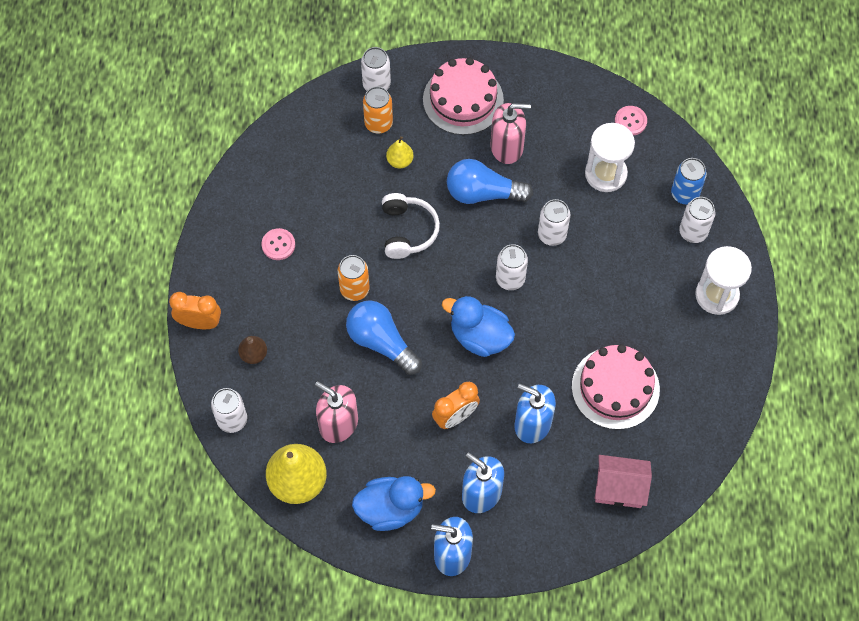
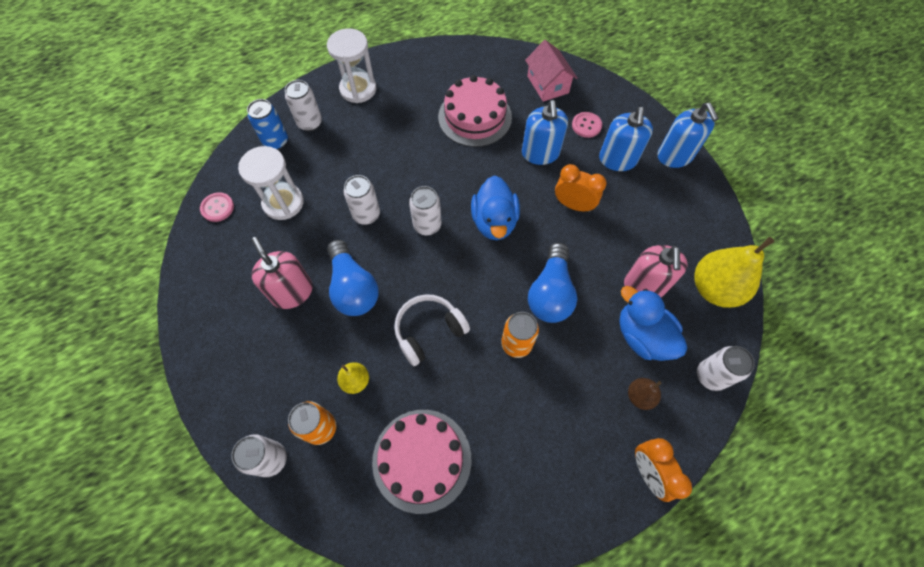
camera: 120 degrees left, 0 degrees up
pink button [262,228,295,260] -> pink button moved to [572,112,602,138]
blue duck [352,476,436,531] -> blue duck moved to [619,286,687,361]
pink cake [423,57,504,135] -> pink cake moved to [372,410,471,514]

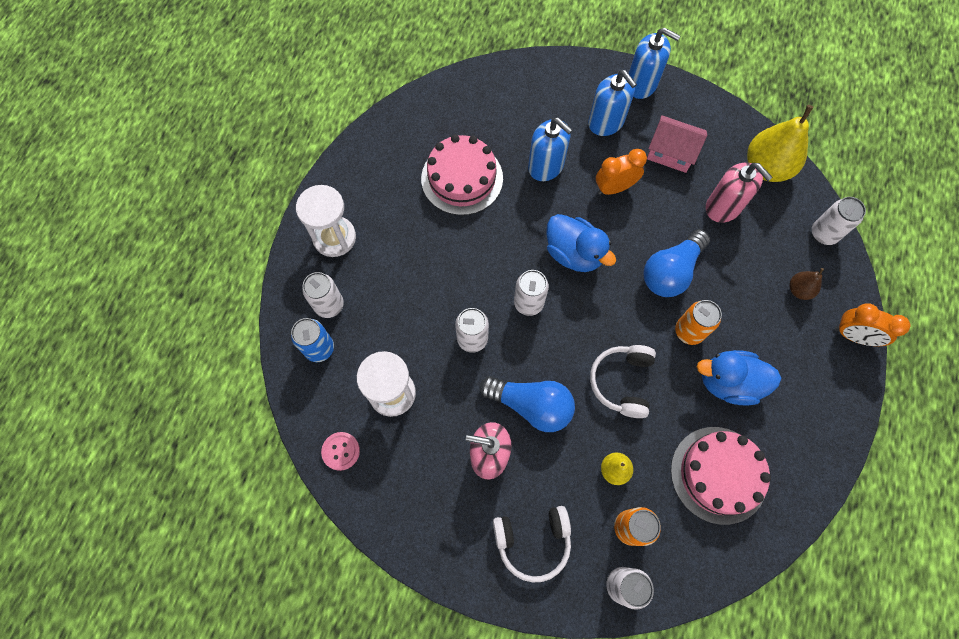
camera: 45 degrees left, 5 degrees up
pink house [525,40,578,102] -> pink house moved to [647,115,707,173]
blue light bulb [528,243,577,323] -> blue light bulb turned 75 degrees clockwise [643,229,710,297]
pink button [572,112,602,138] -> none
blue duck [619,286,687,361] -> blue duck moved to [697,350,782,406]
none -> white headphones [493,506,571,582]

